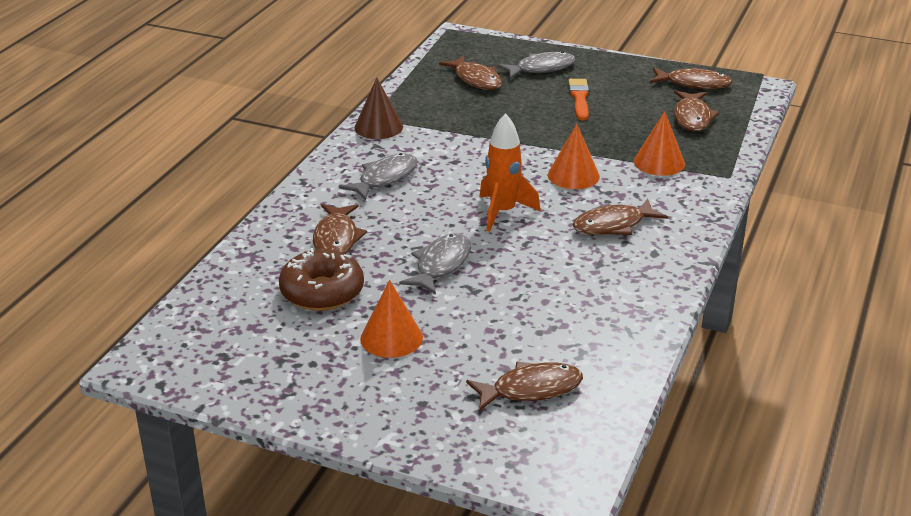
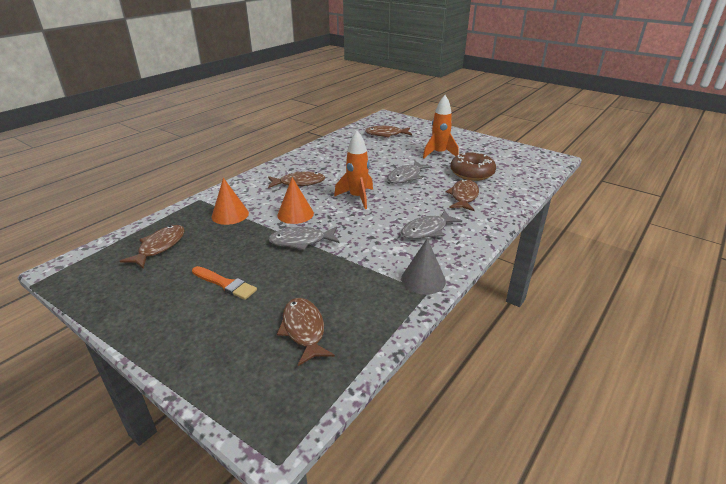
camera: 165 degrees left, 0 degrees up
brown cone [354,78,403,139] -> grey cone [401,238,446,295]
orange cone [360,280,423,358] -> orange rocket [423,95,459,158]
grey fish [497,51,576,79] -> grey fish moved to [268,227,339,250]
orange brush [569,79,589,120] -> orange brush turned 75 degrees counterclockwise [192,266,257,300]
brown fish [650,67,732,89] -> none

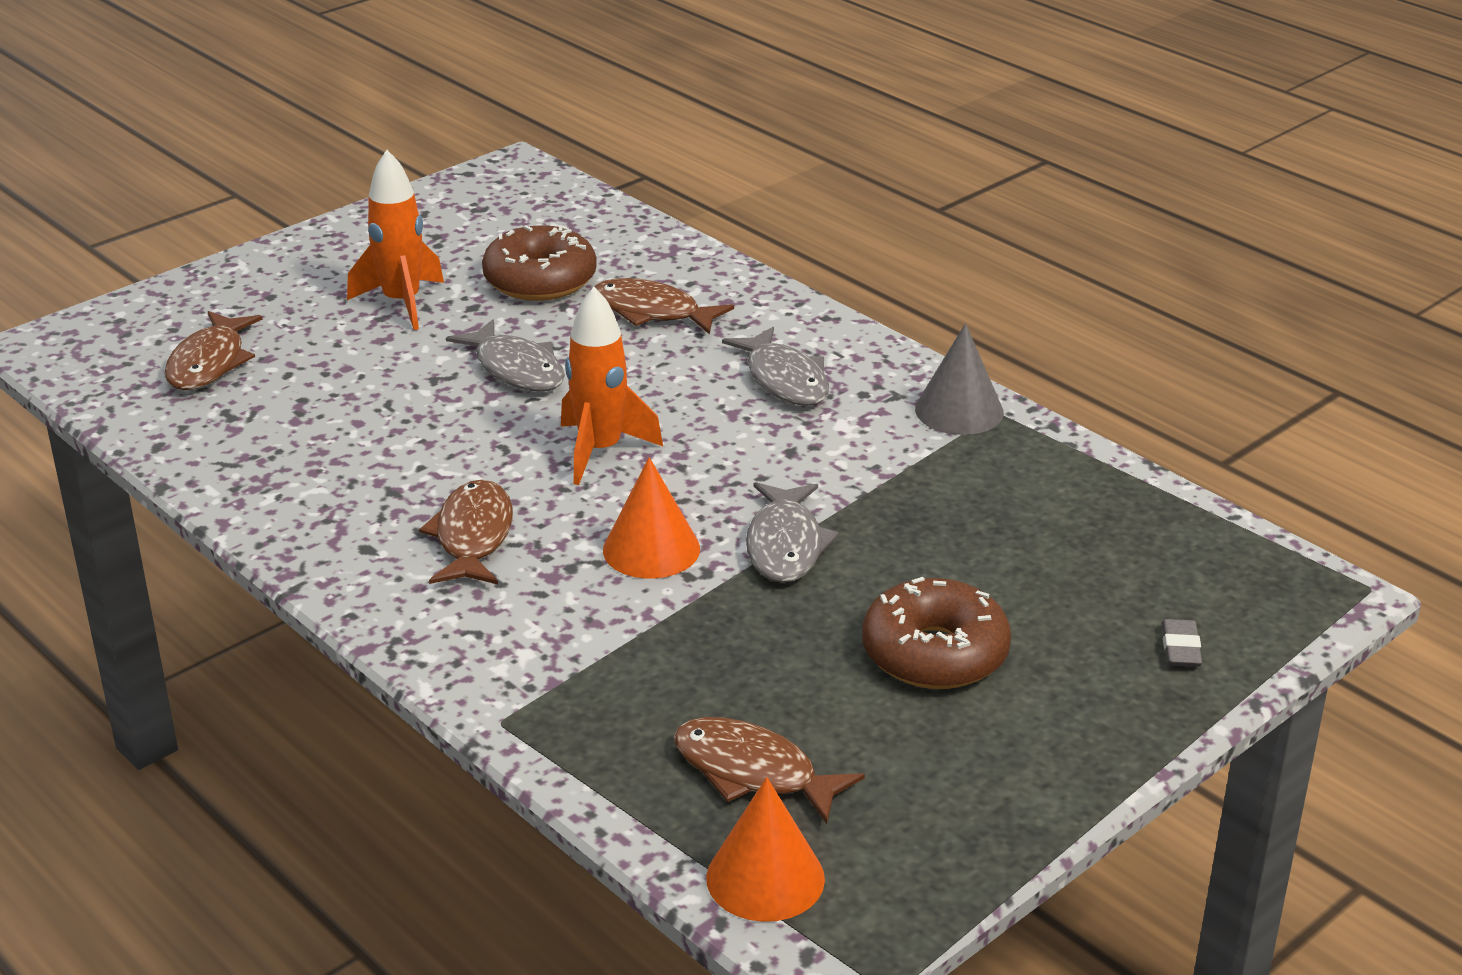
camera: 80 degrees left, 0 degrees up
orange brush [192,266,257,300] -> brown donut [862,577,1011,689]
orange cone [212,178,249,225] -> orange cone moved to [706,777,825,922]
brown fish [277,298,335,366] -> none
none -> grey eraser [1162,619,1202,667]

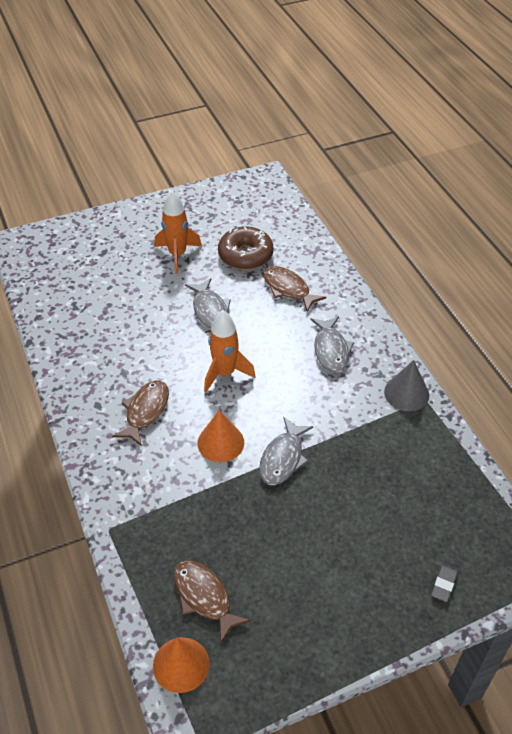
camera: 20 degrees right, 15 degrees up
brown fish [165,311,263,390] -> none
brown donut [862,577,1011,689] -> none

